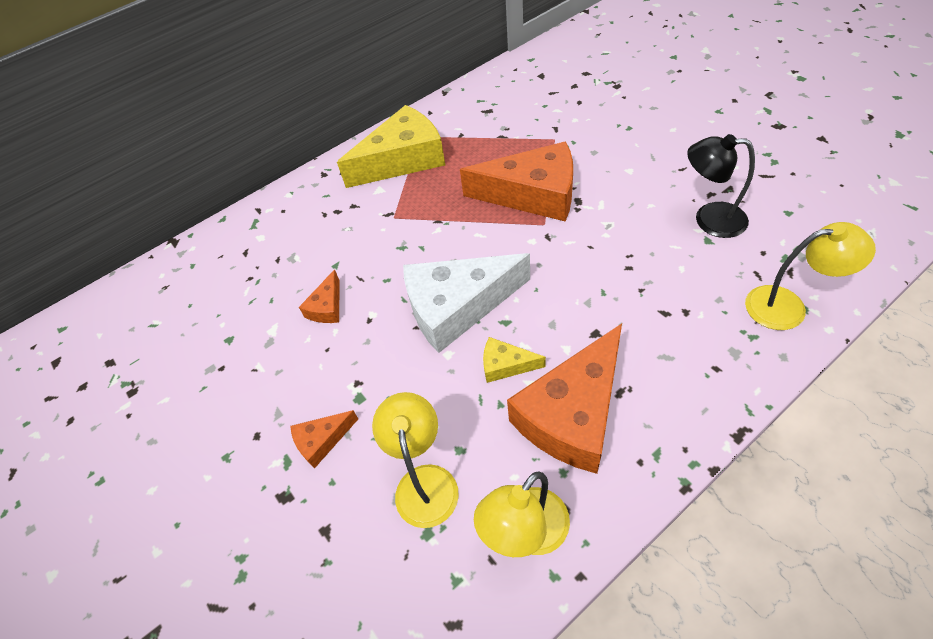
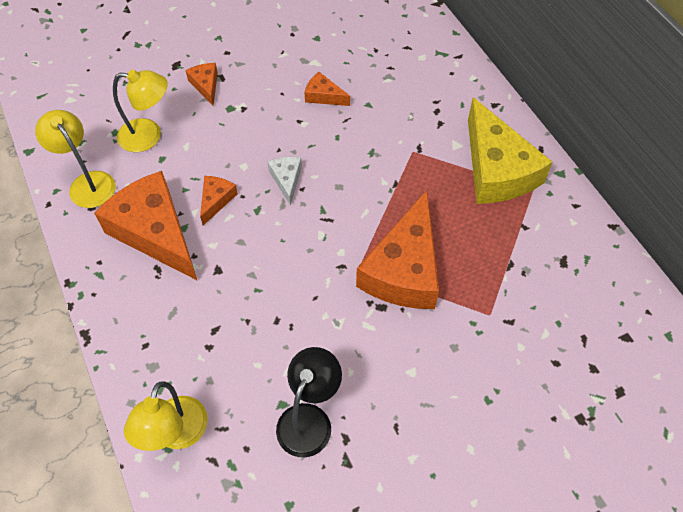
camera: 95 degrees right, 5 degrees up
white cheese [403,253,530,353] -> white cheese [268,157,302,206], size x0.45
yellow cheese [483,337,546,383] -> orange cheese [200,176,238,225]

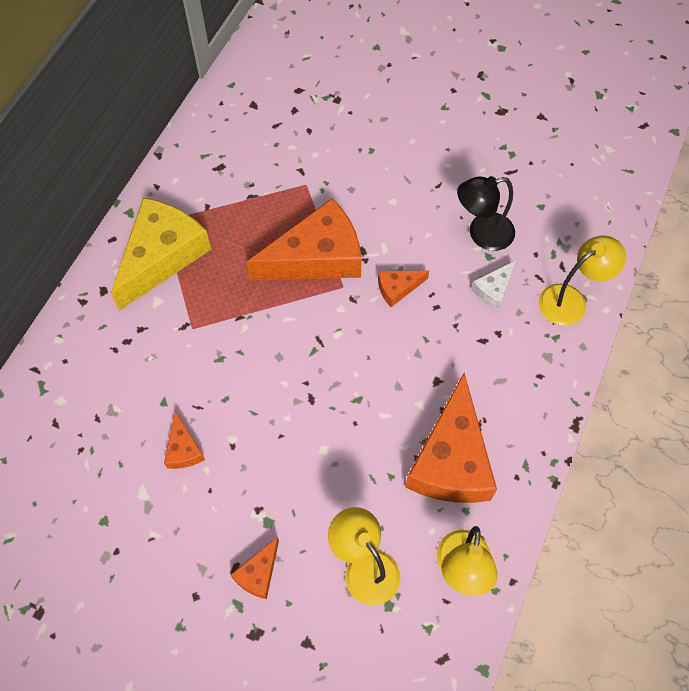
camera: 130 degrees left, 5 degrees up
orange cheese [200,176,238,225] -> orange cheese moved to [378,271,429,307]
white cheese [268,157,302,206] -> white cheese moved to [471,260,516,309]

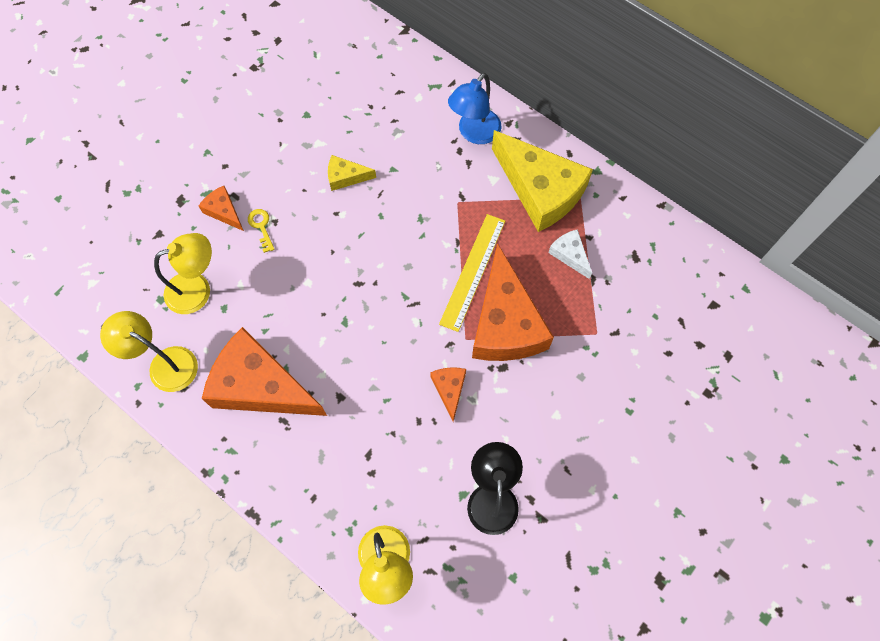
camera: 105 degrees right, 5 degrees up
orange cheese [164,411,205,469] -> yellow cheese [328,155,376,191]
white cheese [471,260,516,309] -> white cheese moved to [548,229,592,279]
none -> yellow key [248,209,275,253]
none -> yellow ruler [439,214,505,332]
none -> blue lamp [448,73,502,144]

